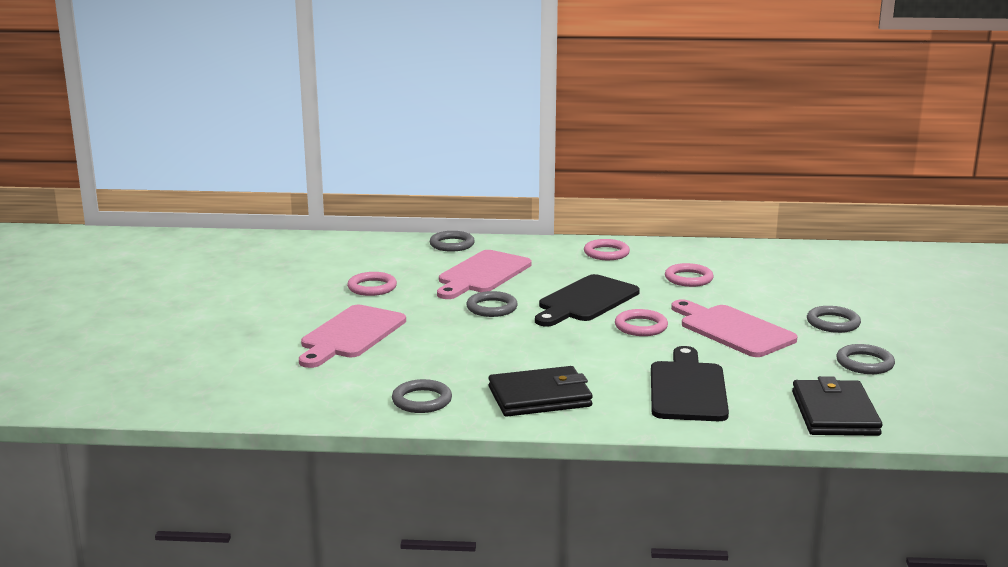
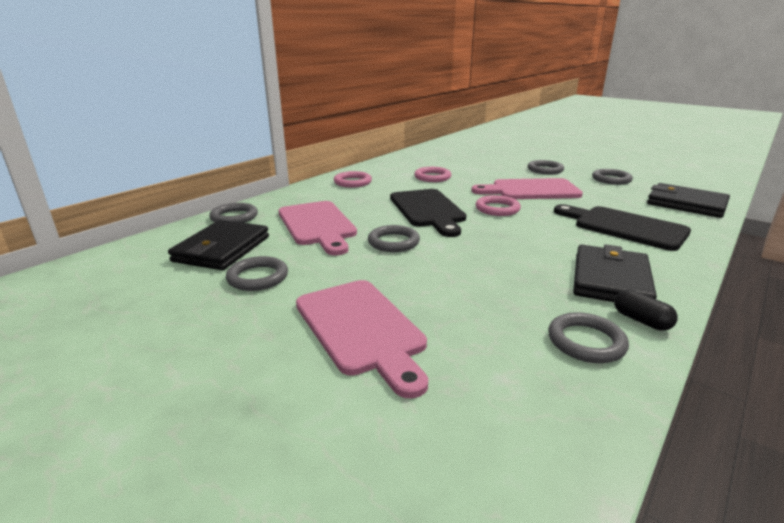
camera: 55 degrees left, 5 degrees up
pink ring [347,272,397,296] -> grey ring [226,256,288,291]
none -> black wallet [168,220,269,270]
none -> black capsule [614,289,678,331]

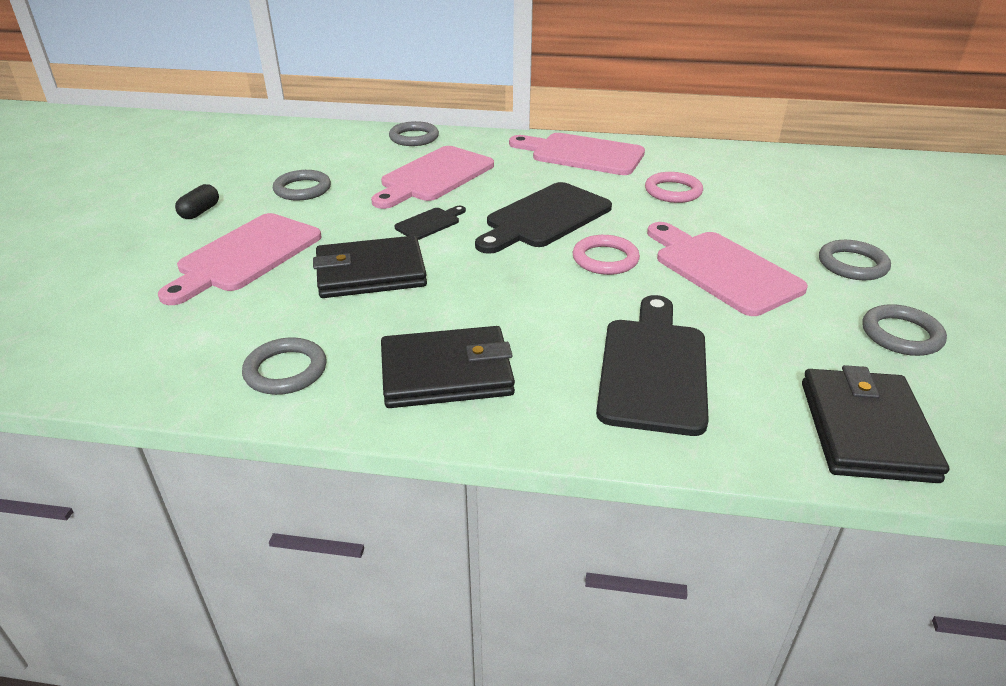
camera: 60 degrees right, 10 degrees up
black wallet [168,220,269,270] -> black wallet moved to [313,236,427,298]
pink ring [334,171,372,188] -> pink cutting board [509,133,645,175]
grey ring [368,225,420,252] -> black cutting board [394,206,466,240]
black capsule [614,289,678,331] -> black capsule moved to [175,184,219,219]

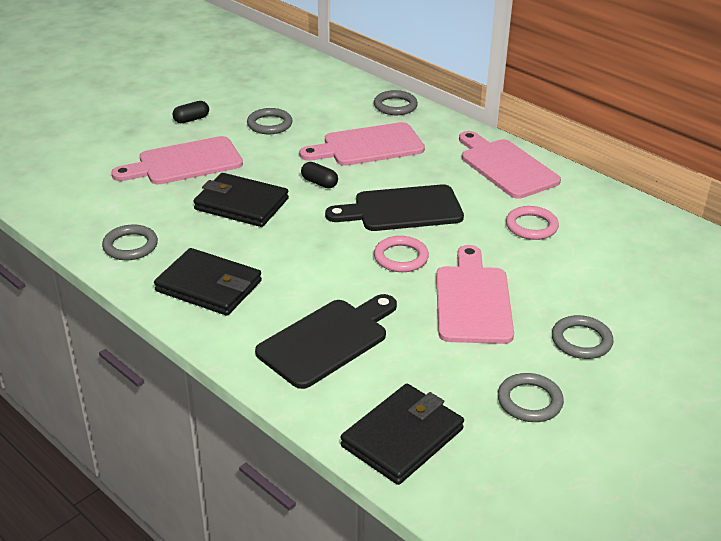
camera: 35 degrees right, 0 degrees up
black cutting board [394,206,466,240] -> black capsule [301,162,338,188]

